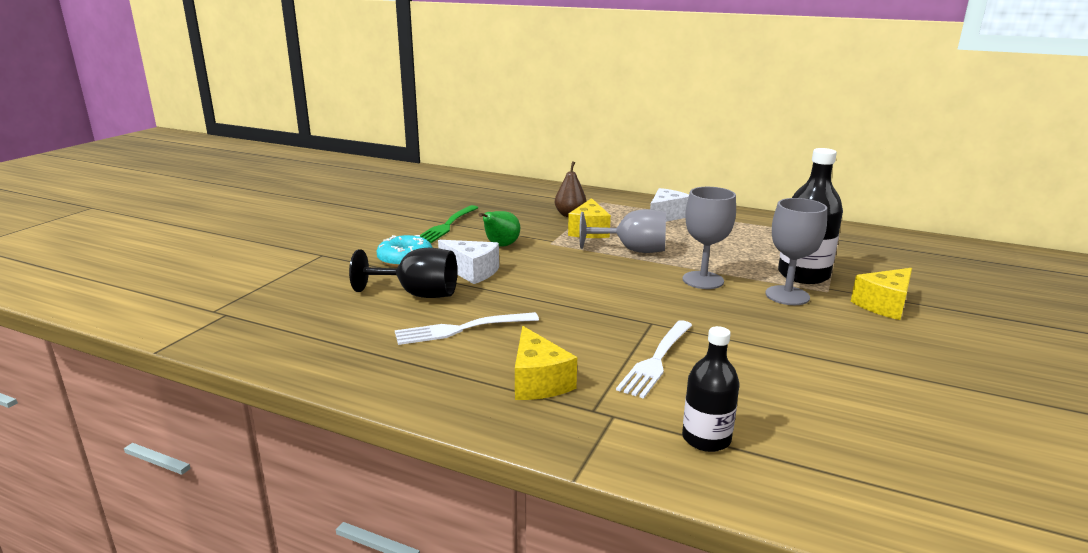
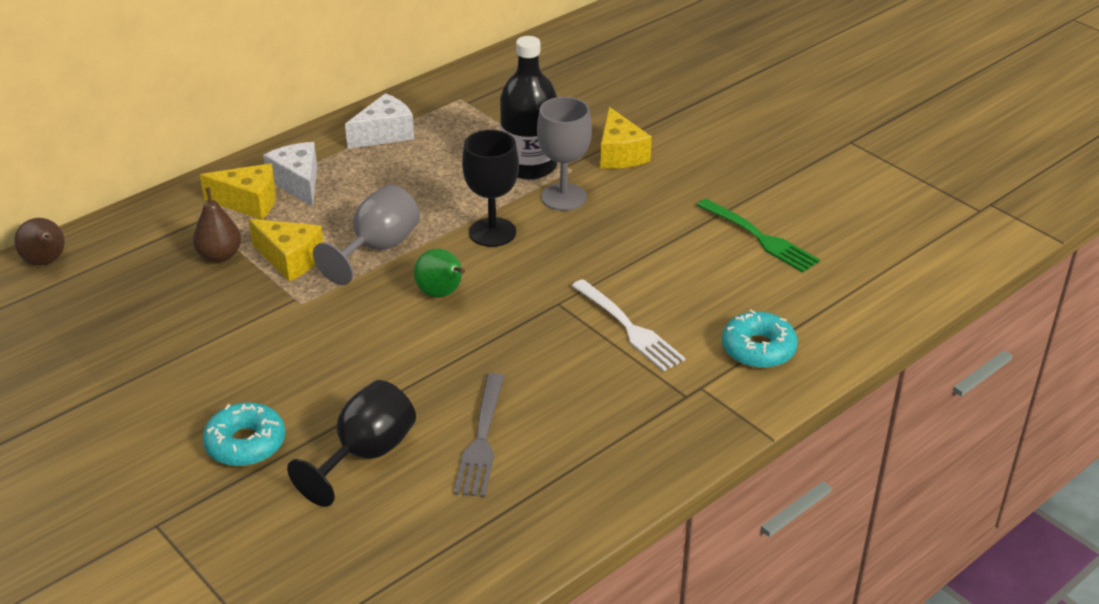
camera: 65 degrees left, 15 degrees up
white fork [395,312,539,345] -> grey fork [454,373,505,497]
green fork [420,205,478,243] -> green fork moved to [697,199,820,272]
white cheese [438,240,499,284] -> white cheese moved to [345,93,414,149]
green pear [479,211,520,246] -> green pear moved to [414,249,465,298]
yellow cheese [515,326,577,400] -> yellow cheese moved to [200,163,276,220]
black bottle [682,326,739,452] -> turquoise donut [722,310,798,368]
grey goblet [683,187,736,289] -> black goblet [462,130,519,247]
none -> brown pear [14,218,65,265]

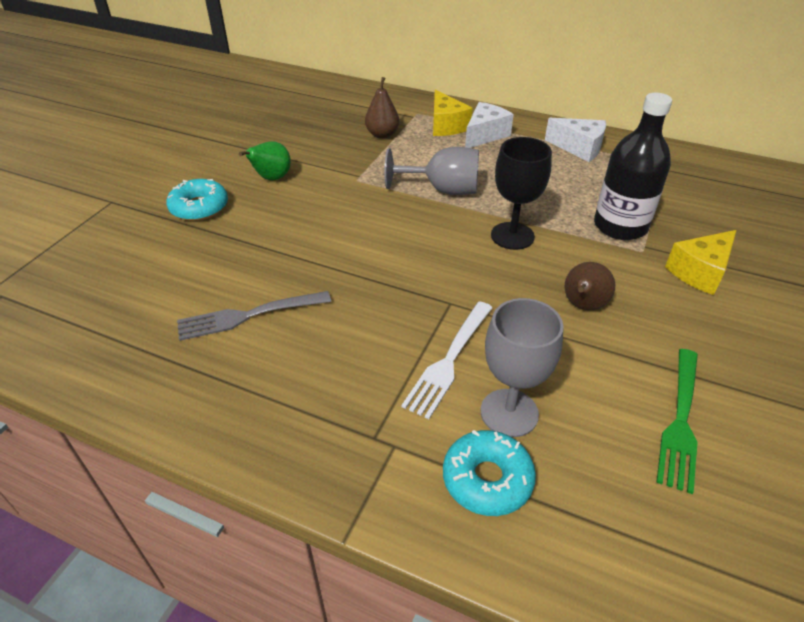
camera: 65 degrees right, 5 degrees up
brown pear [14,218,65,265] -> brown pear moved to [565,262,615,310]
yellow cheese [248,219,323,281] -> none
black goblet [287,380,416,507] -> none
green pear [414,249,465,298] -> green pear moved to [239,141,291,181]
grey goblet [537,97,592,211] -> grey goblet moved to [481,298,563,437]

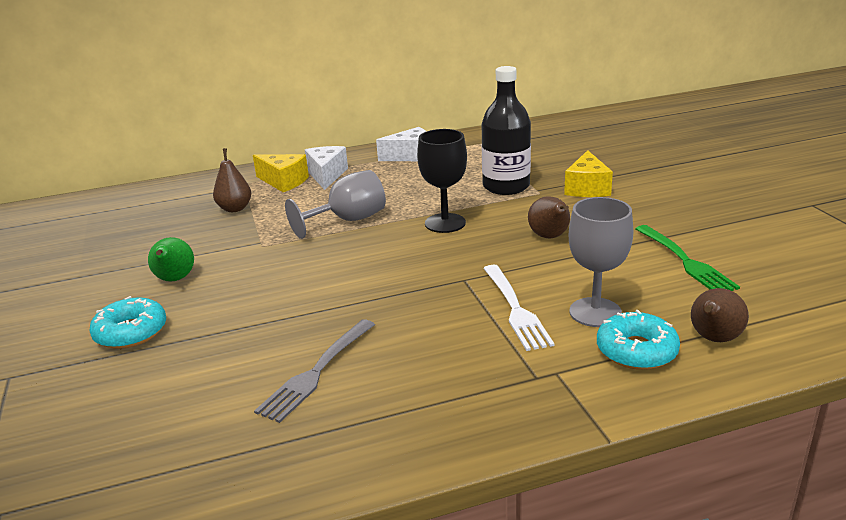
camera: 40 degrees left, 15 degrees down
none -> brown pear [691,288,749,342]

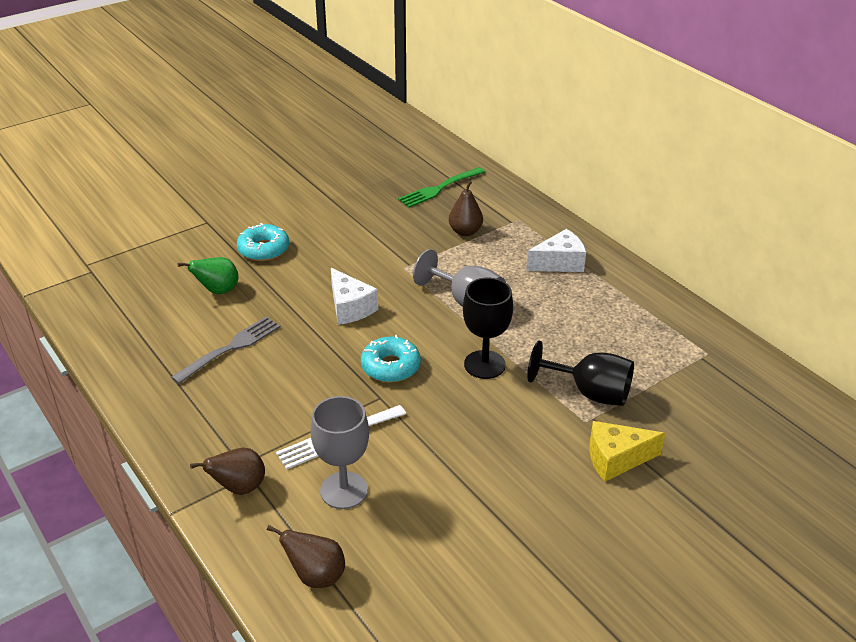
camera: 70 degrees right, 10 degrees up
green pear [148,237,194,282] -> green pear moved to [177,257,239,294]
yellow cheese [253,154,309,192] -> none
grey fork [254,319,375,423] -> grey fork turned 120 degrees clockwise [171,316,281,384]
white cheese [376,127,426,161] -> white cheese moved to [331,268,378,325]
black bottle [482,66,531,195] -> black goblet [527,341,634,406]
brown pear [528,196,570,238] -> brown pear moved to [190,448,265,495]
turquoise donut [597,310,680,370] -> turquoise donut moved to [361,335,421,382]
green fork [636,225,740,291] -> green fork moved to [398,167,485,208]

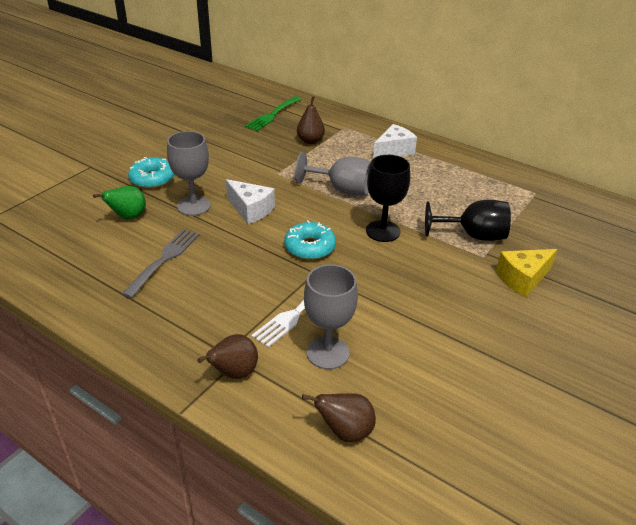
camera: 20 degrees left, 0 degrees up
none -> grey goblet [167,131,211,216]

